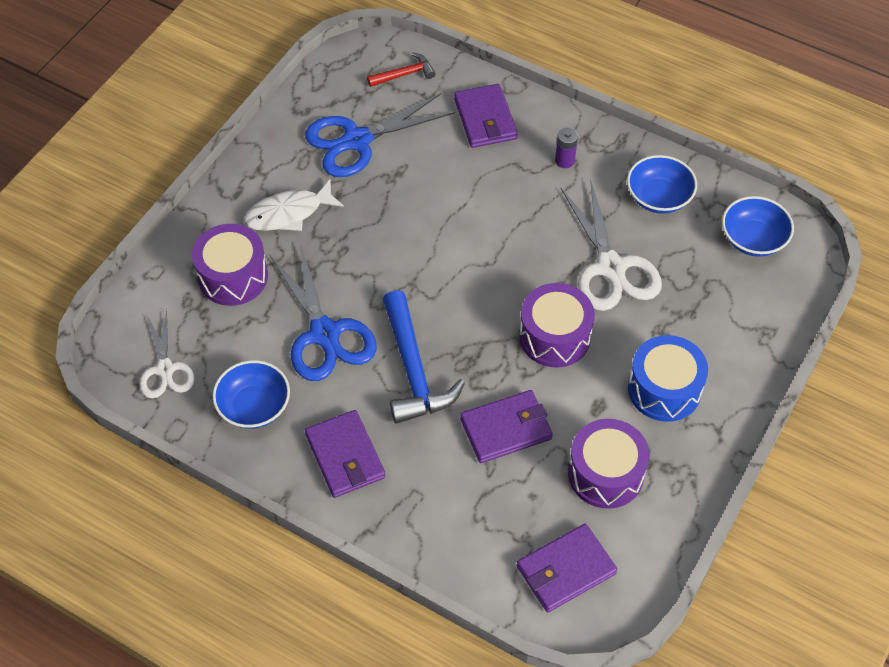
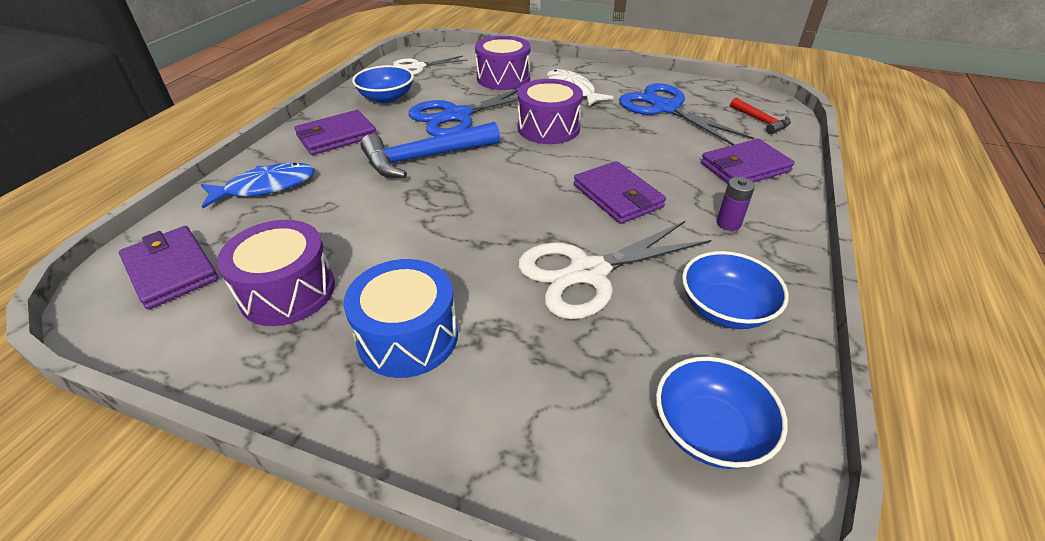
camera: 80 degrees right, 15 degrees down
purple wallet [460,390,553,463] -> purple wallet moved to [574,161,666,224]
purple drum [519,283,595,367] -> purple drum moved to [517,79,583,144]
none -> blue fish [201,163,315,208]

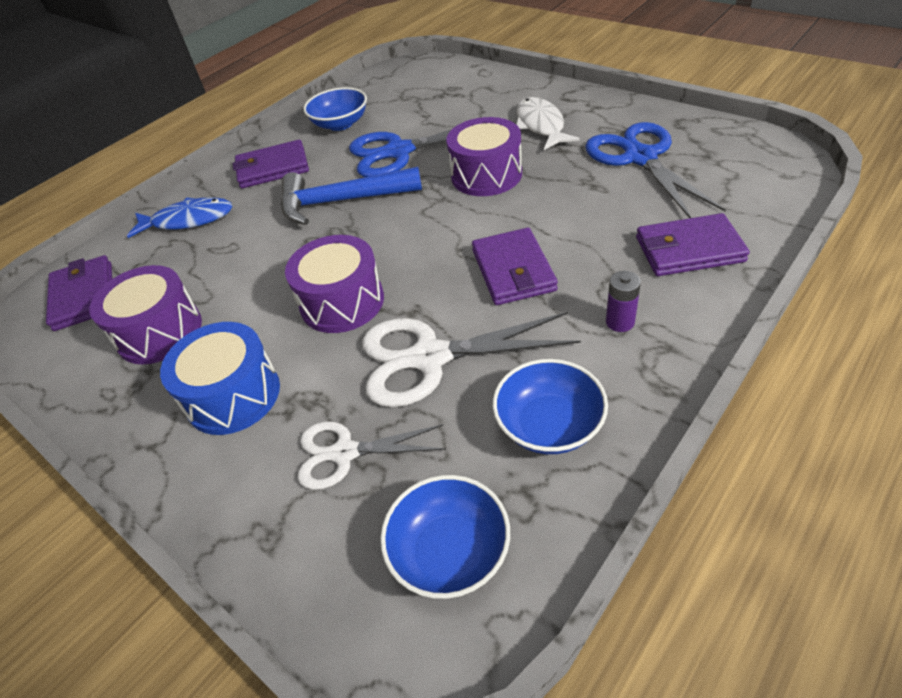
camera: 25 degrees right, 5 degrees up
white scissors [393,56,468,75] -> white scissors moved to [297,421,446,490]
purple drum [475,36,531,90] -> purple drum moved to [285,235,384,333]
red hammer [730,98,791,134] -> none

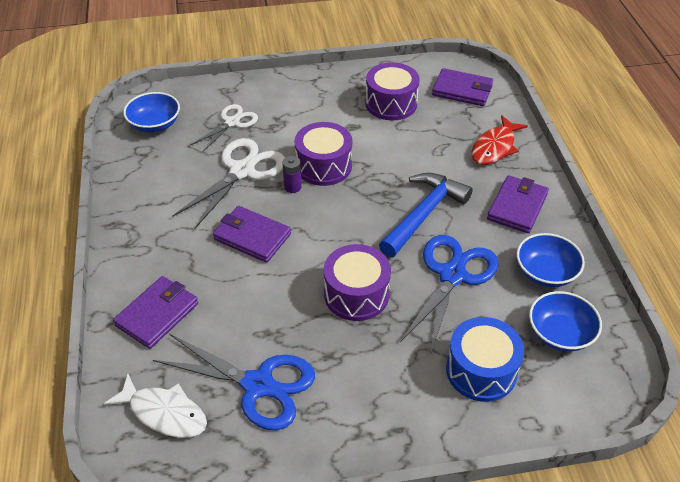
camera: 125 degrees right, 0 degrees up
blue fish [127,198,232,238] -> red fish [472,115,528,165]
blue drum [160,322,280,435] -> blue drum moved to [446,317,524,402]
blue bowl [493,359,608,454] -> blue bowl moved to [529,291,602,352]
white fish [516,97,580,150] -> white fish moved to [104,374,207,438]
purple battery [606,271,641,332] -> purple battery moved to [282,156,302,193]

